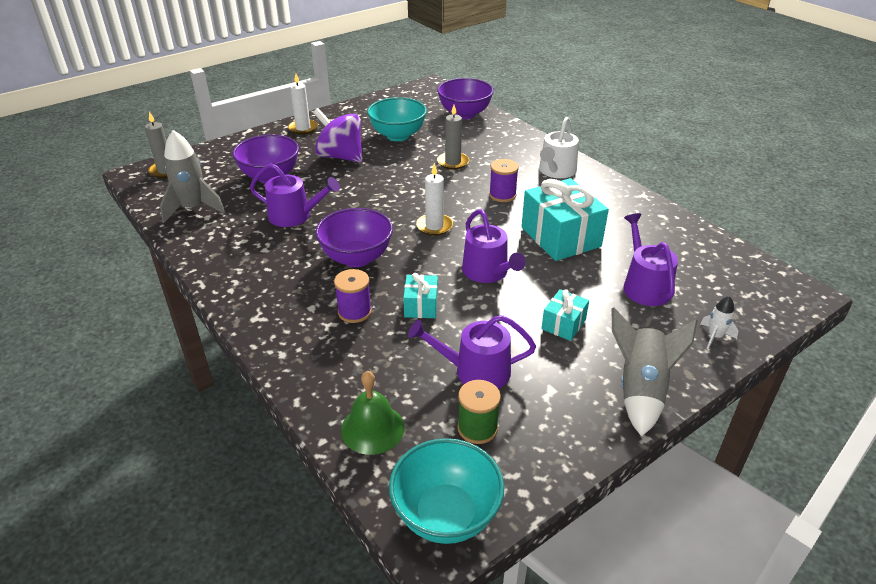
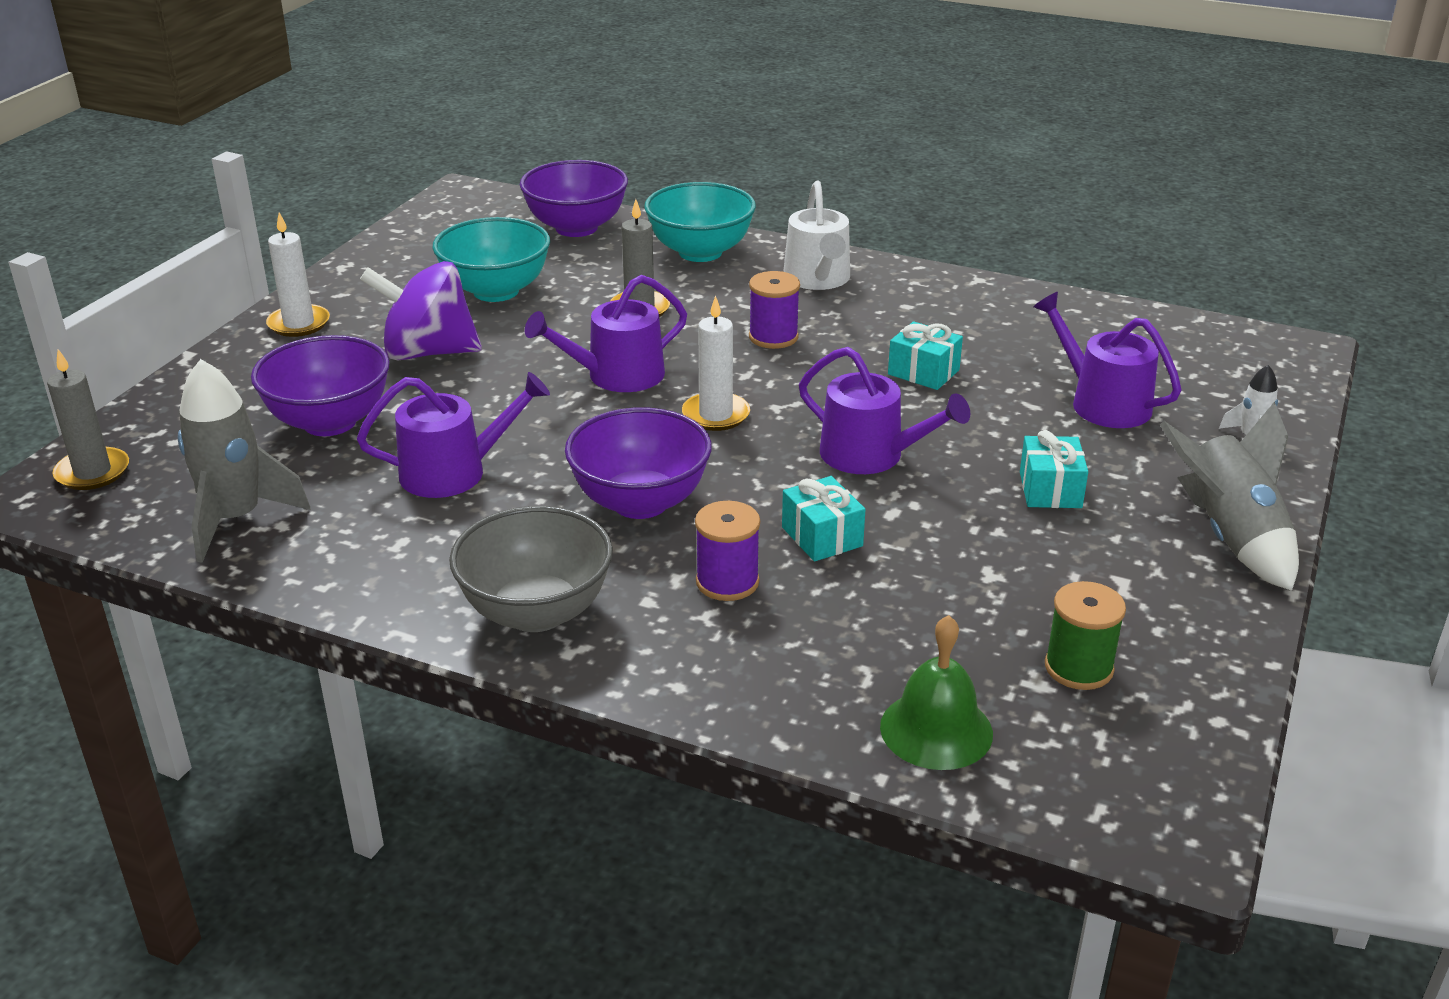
camera: 30 degrees left, 5 degrees down
turquoise bowl [389,438,504,544] -> turquoise bowl moved to [644,182,756,262]
purple watering can [408,315,536,389] -> purple watering can moved to [525,275,687,392]
turquoise gift [521,178,609,261] -> turquoise gift [888,321,963,390], size x0.50
none -> grey bowl [449,506,613,632]

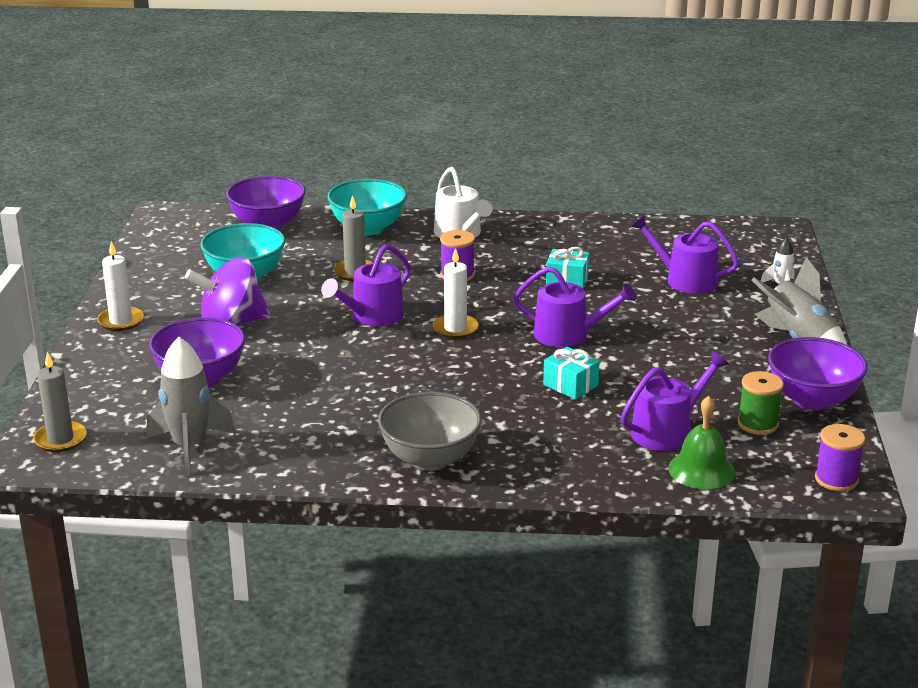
camera: 20 degrees left, 5 degrees down
purple watering can [357,372,550,498] -> purple watering can moved to [621,351,729,451]
purple bowl [565,407,712,519] -> purple bowl moved to [768,337,868,410]
purple spool [695,501,760,601] -> purple spool moved to [815,424,865,491]
turquoise gift [1020,430,1088,508] -> none

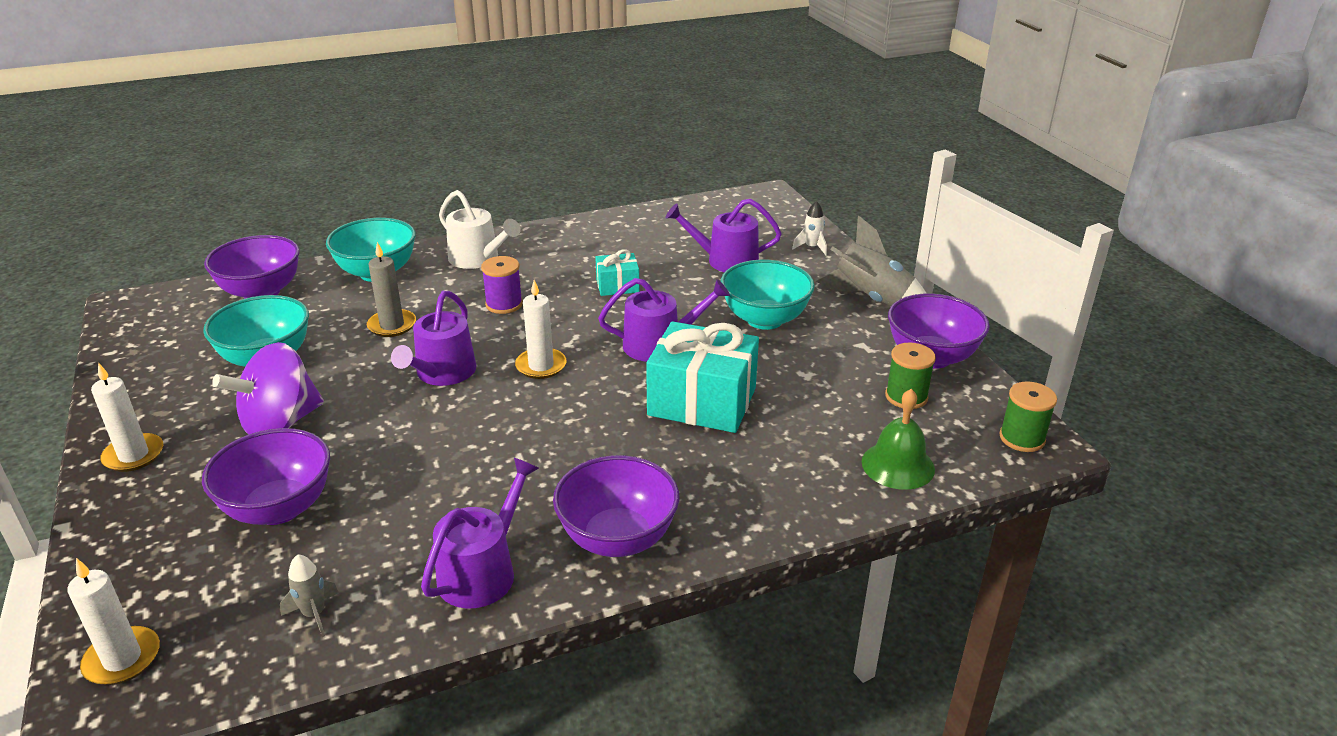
camera: 25 degrees left, 5 degrees up
grey candle [33,352,87,452] -> white candle [67,558,160,685]
grey rocket [147,337,235,476] -> grey rocket [280,554,339,637], size x0.50
grey bowl [378,392,482,471] -> purple bowl [553,455,680,557]
turquoise gift [543,347,600,400] -> turquoise gift [646,321,759,433], size x1.98
purple watering can [621,351,729,451] -> purple watering can moved to [421,458,539,608]
purple spool [815,424,865,491] -> green spool [999,381,1057,452]
none -> turquoise bowl [721,260,815,330]

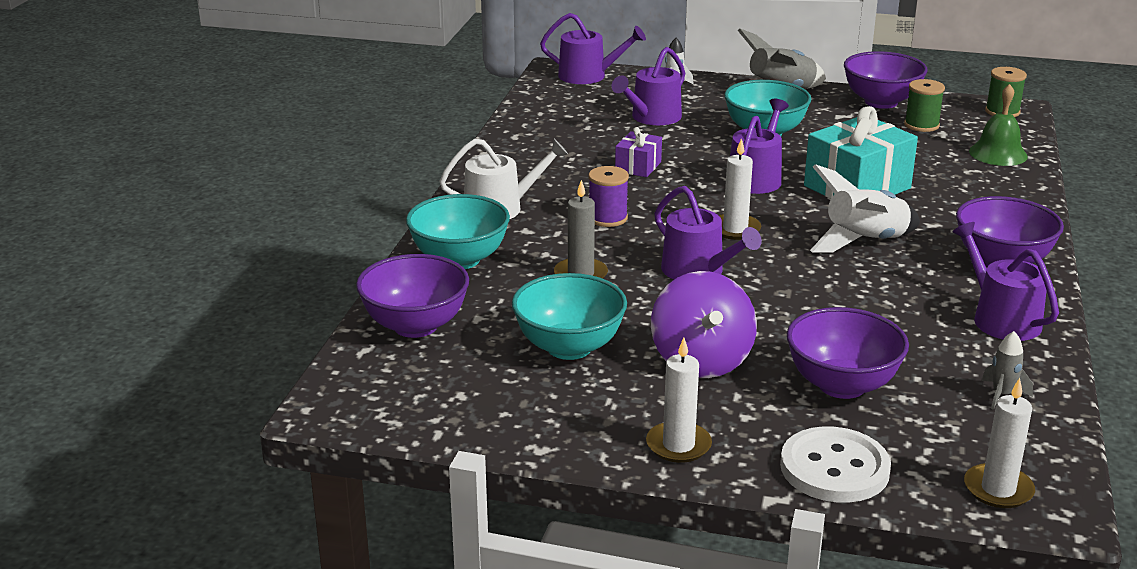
camera: 55 degrees left, 5 degrees down
turquoise gift [595,249,640,296] -> purple gift [615,127,662,177]
none -> purple watering can [540,13,646,84]
none -> white button [780,426,891,503]
none -> white rocket [810,164,920,252]

